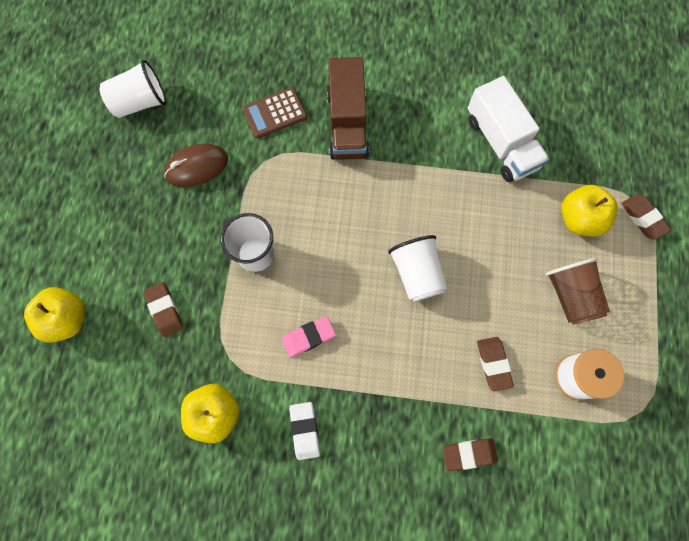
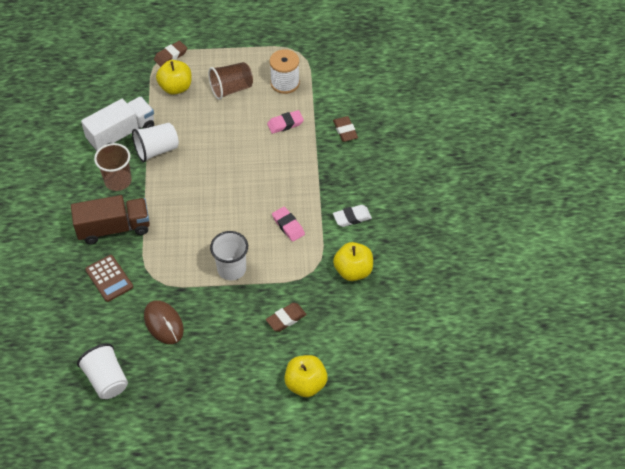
camera: 100 degrees left, 20 degrees down
white cup [388,235,447,302] -> white cup moved to [132,123,179,162]
brown eraser [477,337,514,391] -> pink eraser [267,110,304,134]
none -> brown cup [94,143,132,191]

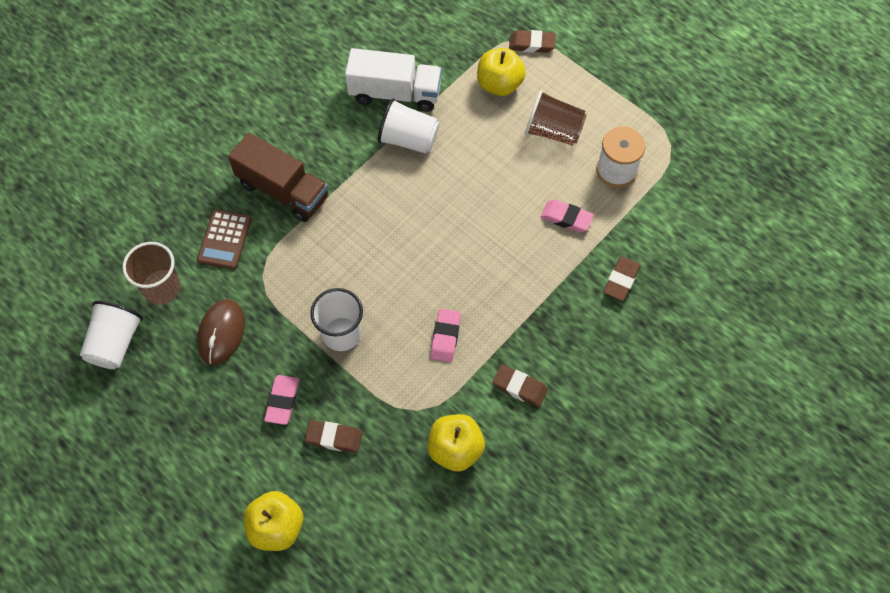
camera: 45 degrees right, 10 degrees up
brown cup [94,143,132,191] -> brown cup moved to [122,242,181,305]
white eraser [333,205,372,227] -> brown eraser [492,365,548,407]
none -> pink eraser [264,375,299,425]

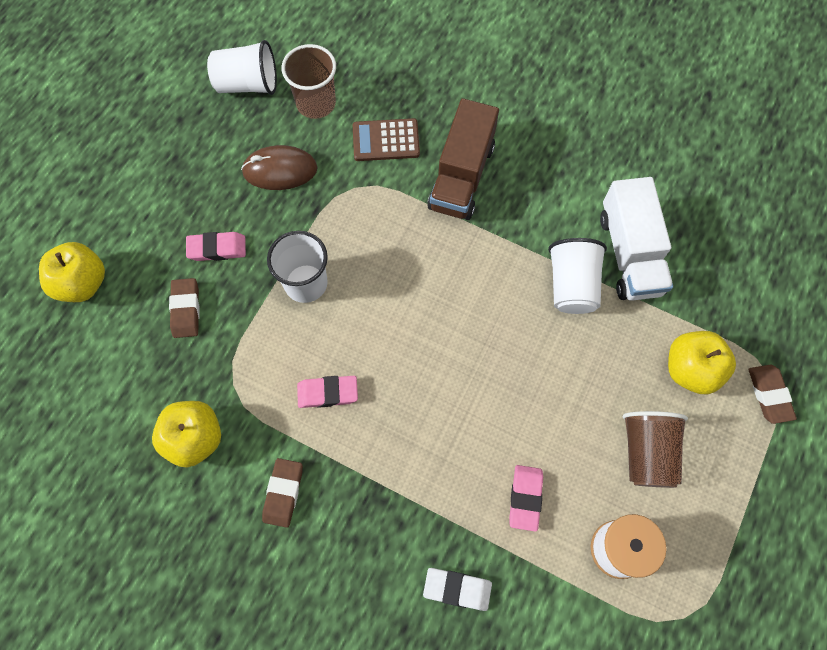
camera: 75 degrees right, 5 degrees up
brown eraser [603,256,641,301] -> white eraser [423,568,492,611]

